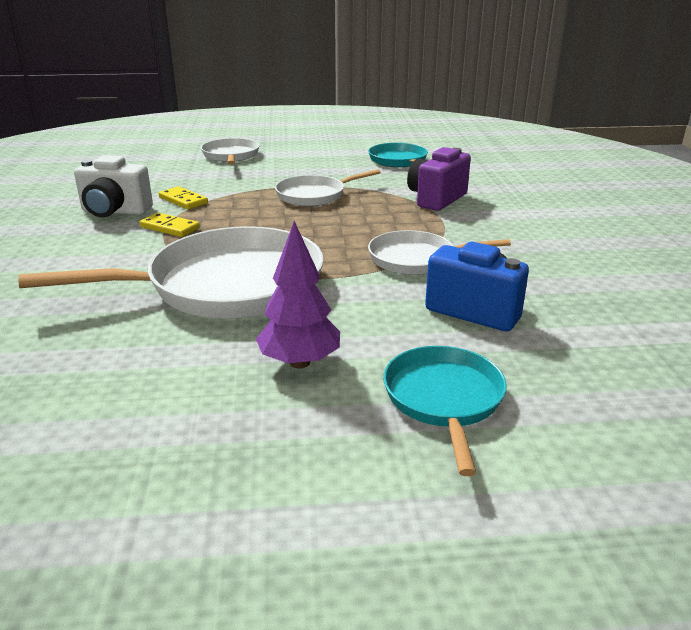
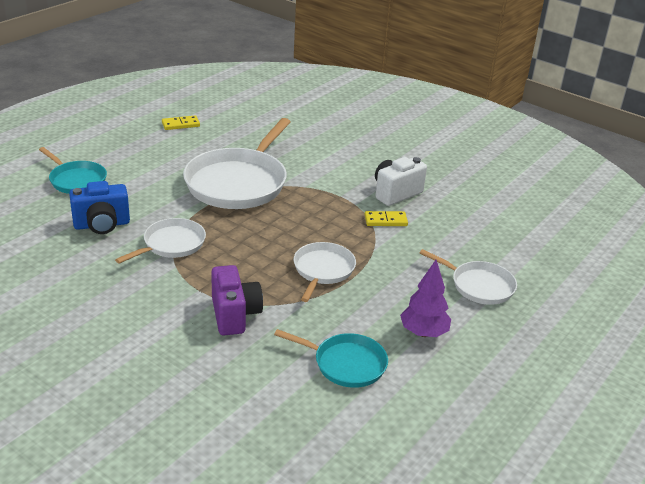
camera: 130 degrees right, 5 degrees up
yellow domino [139,213,200,237] -> yellow domino moved to [162,115,200,130]
purple tree [256,221,340,369] -> purple tree moved to [400,260,451,337]

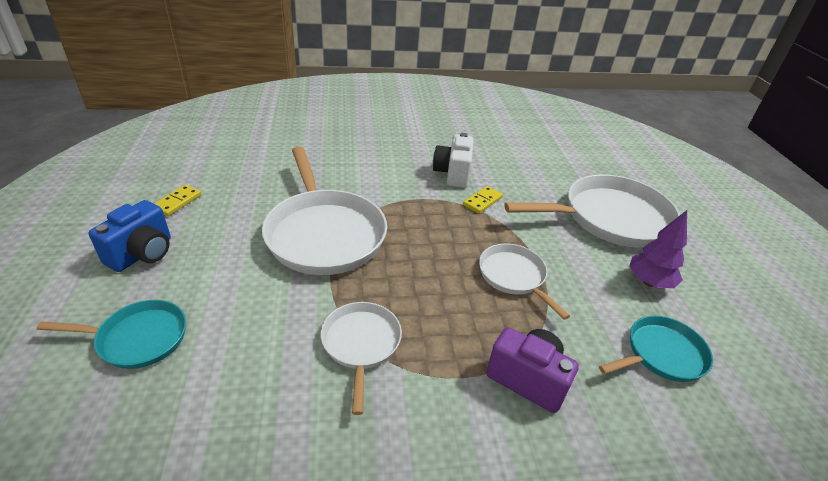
camera: 45 degrees left, 5 degrees up
blue camera [69,181,130,234] -> blue camera moved to [89,200,171,272]
white pan [420,249,517,305] -> white pan [504,175,680,247], size x1.85

